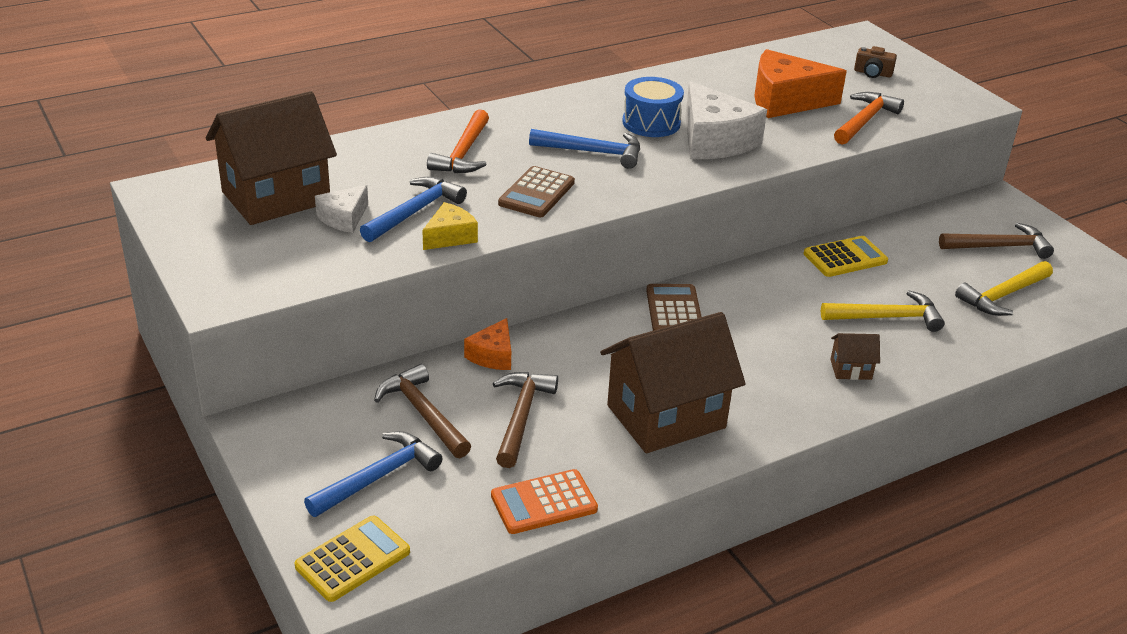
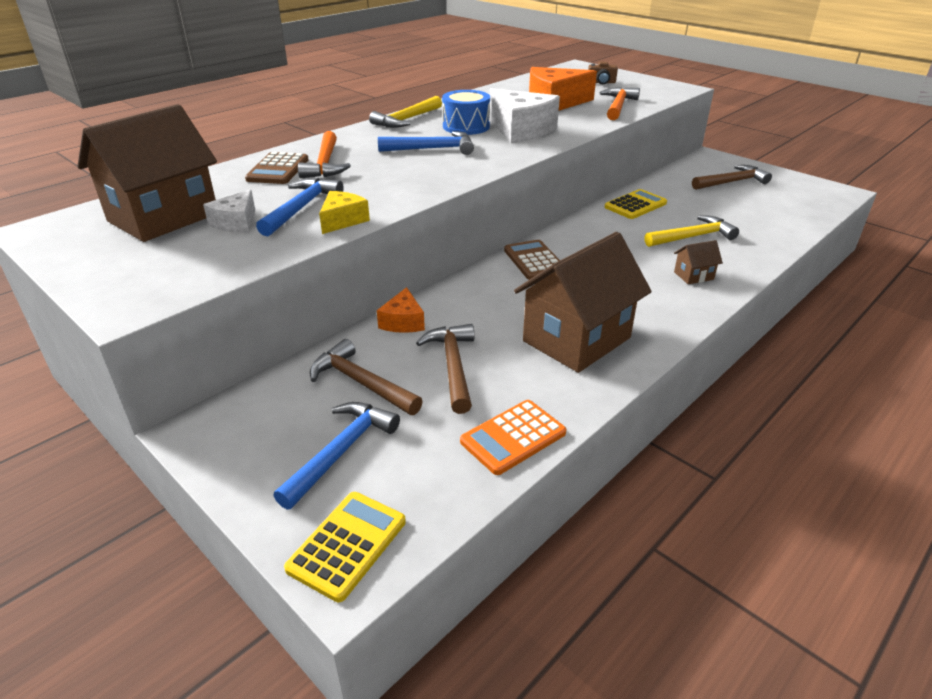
camera: 15 degrees left, 0 degrees up
brown calculator [498,166,575,217] -> brown calculator moved to [245,152,309,184]
yellow hammer [955,261,1053,316] -> yellow hammer moved to [369,96,442,128]

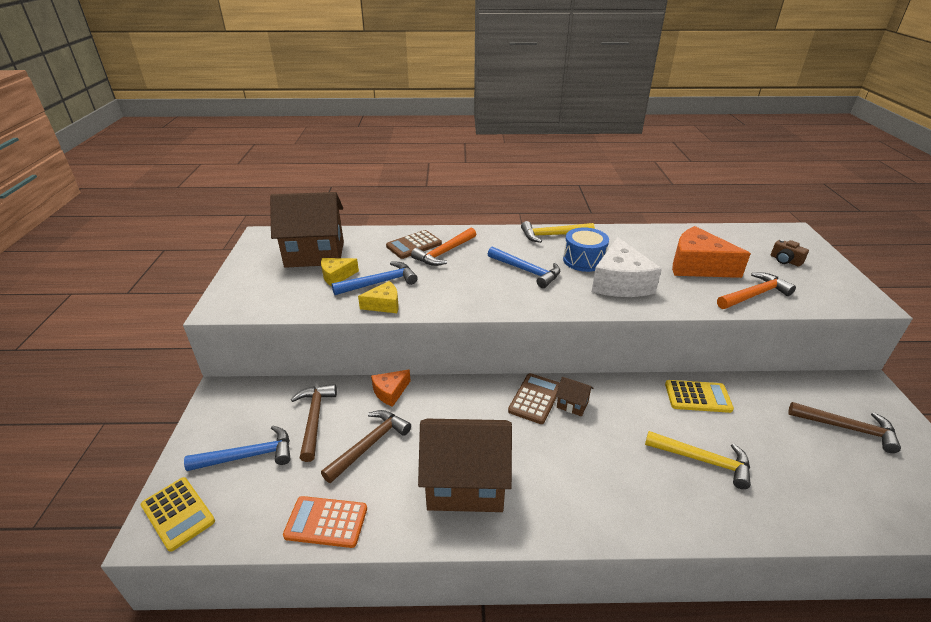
camera: 45 degrees right, 0 degrees up
white cheese [203,190,255,232] -> yellow cheese [321,258,359,286]
yellow calculator [284,492,406,602] -> yellow calculator turned 60 degrees clockwise [141,477,215,552]
brown house [674,240,723,284] -> brown house moved to [556,377,593,417]

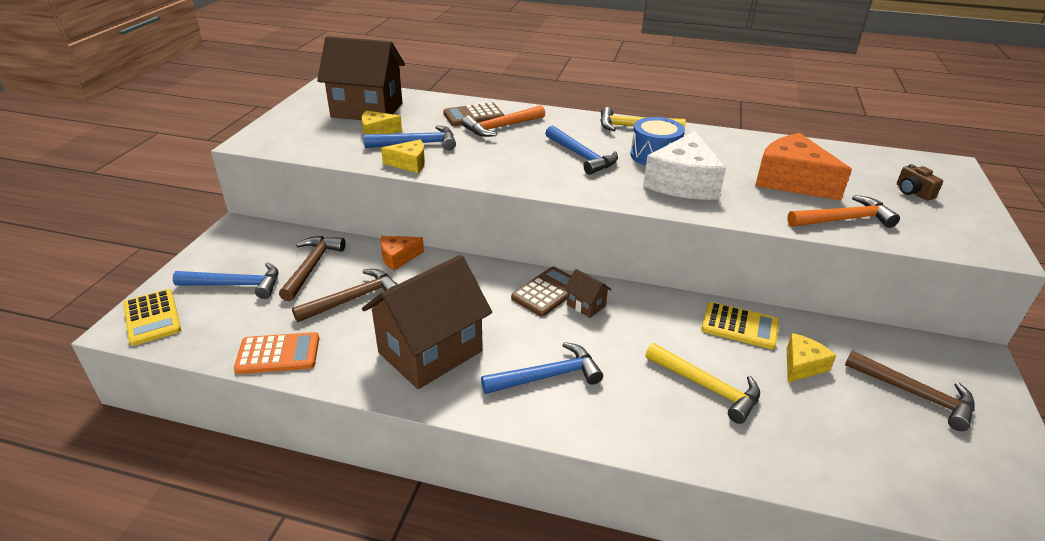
camera: 15 degrees right, 0 degrees up
orange calculator [283,496,367,548] -> orange calculator turned 150 degrees clockwise [234,332,319,374]
brown house [418,419,512,512] -> brown house turned 60 degrees counterclockwise [362,255,492,389]
none -> blue hammer [481,342,603,394]
none -> yellow cheese [787,333,836,382]

